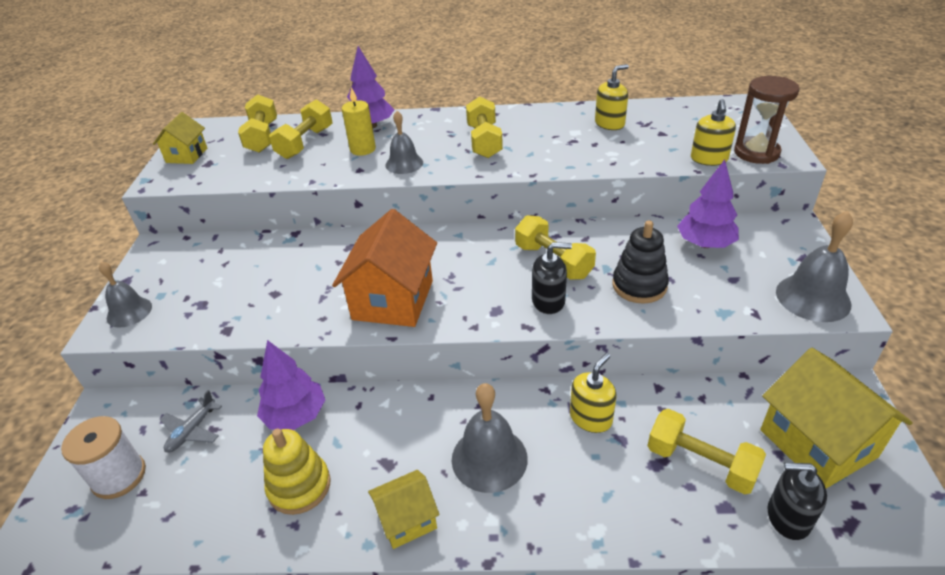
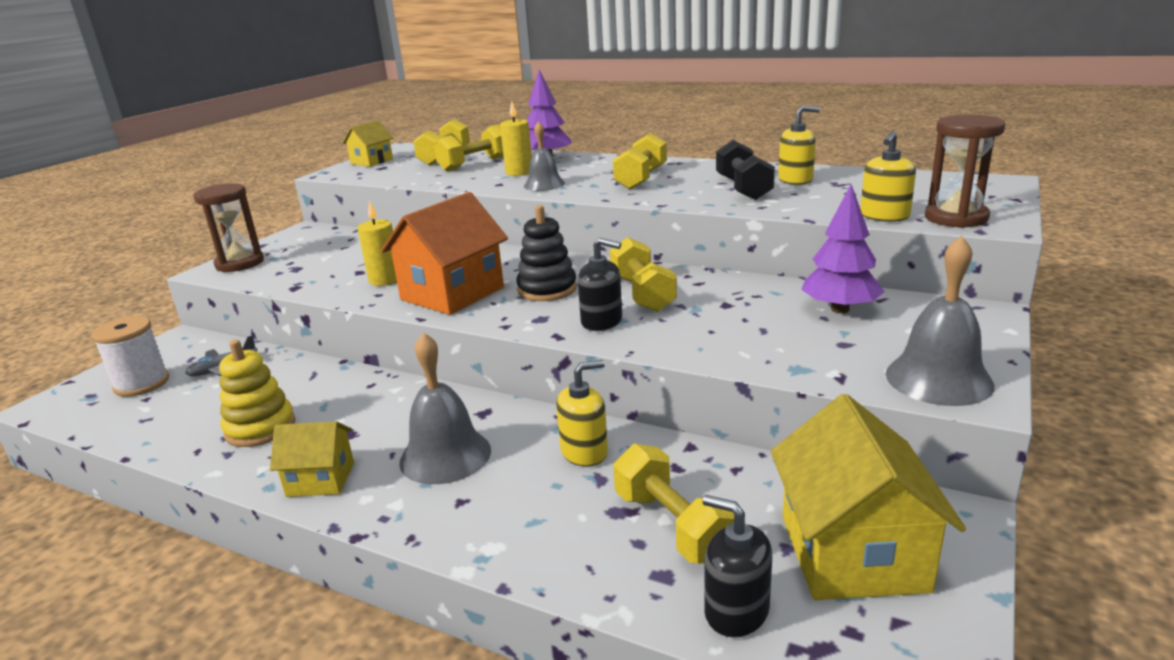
camera: 25 degrees right, 15 degrees down
grey bell [99,262,152,328] -> brown hourglass [193,183,264,272]
purple tree [257,340,325,430] -> none
black stacking toy [612,220,669,304] -> black stacking toy moved to [516,205,577,301]
none -> yellow candle [357,200,397,286]
none -> black dumbbell [716,140,775,200]

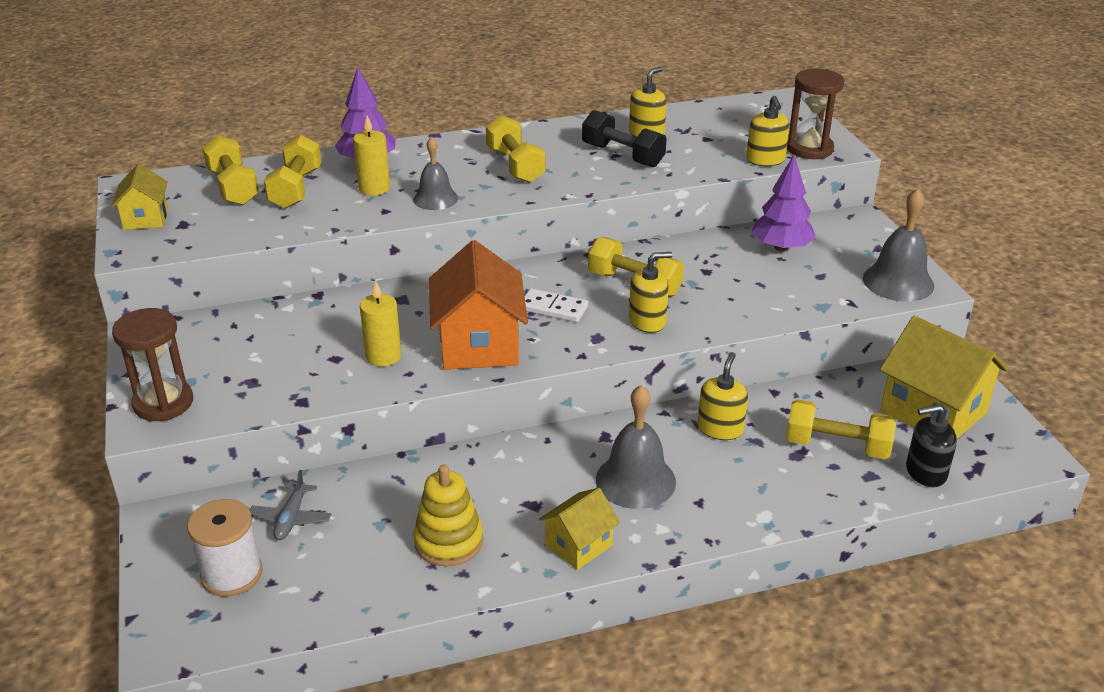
camera: 45 degrees left, 10 degrees up
black stacking toy [516,205,577,301] -> white domino [525,288,588,322]
black soap dispenser [578,238,622,331] -> yellow soap dispenser [629,252,673,333]

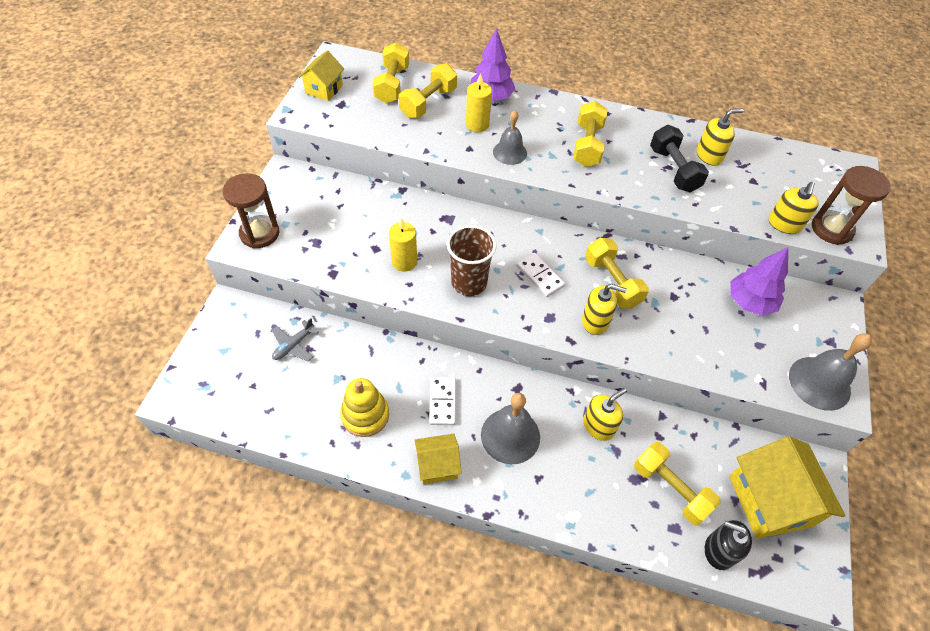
camera: 30 degrees right, 20 degrees up
white spool [187,499,263,597] -> none
orange house [429,240,528,370] -> brown cup [447,225,496,296]
none -> white domino [429,377,456,425]

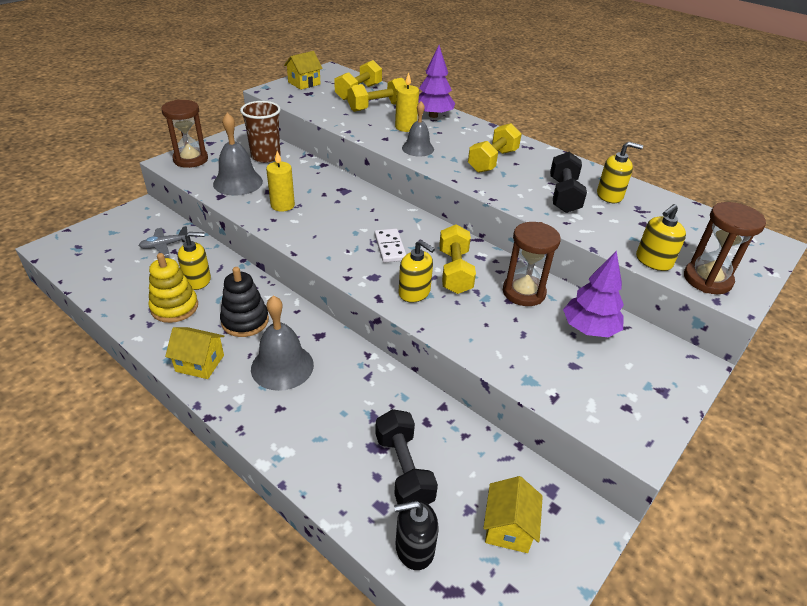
camera: 25 degrees right, 15 degrees down
white domino [429,377,456,425] -> black stacking toy [220,267,269,337]
brown cup [447,225,496,296] -> brown cup moved to [240,101,281,163]
yellow soap dispenser [583,388,627,441] -> yellow soap dispenser moved to [177,232,211,290]
yellow dumbbell [634,442,721,526] -> black dumbbell [375,409,438,504]
black soap dispenser [705,520,752,570] -> black soap dispenser turned 60 degrees counterclockwise [394,500,439,570]
yellow house [729,436,845,539] -> yellow house [483,476,543,553], size x0.56
grey bell [789,333,872,411] -> grey bell moved to [213,113,263,196]
none -> brown hourglass [503,222,561,306]

